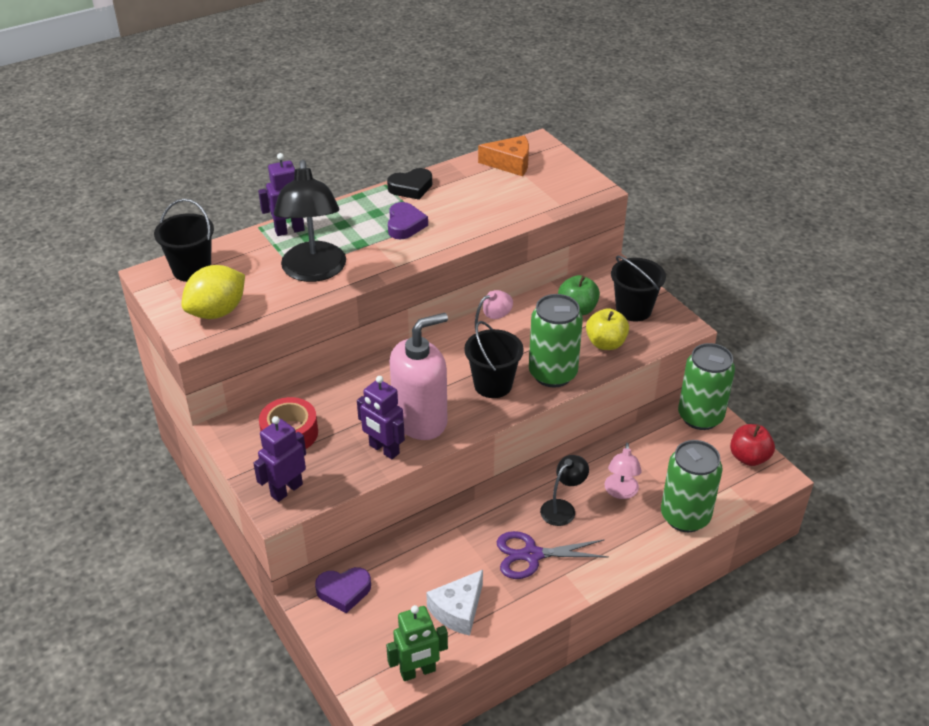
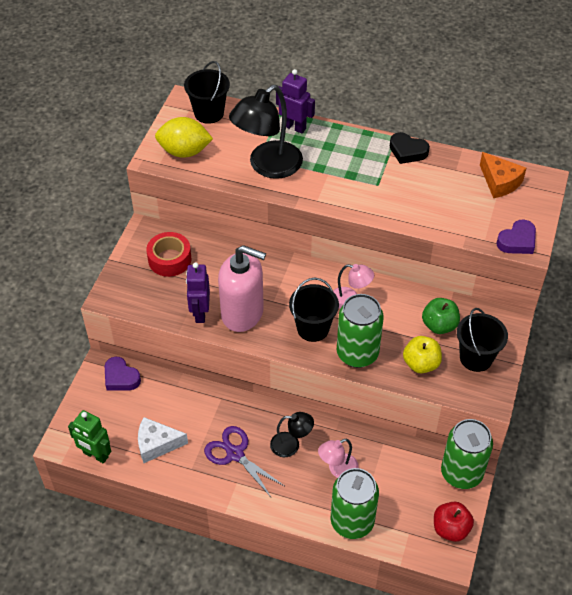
camera: 50 degrees right, 10 degrees up
purple robot [253,416,306,502] -> none
purple heart [388,202,428,239] -> purple heart moved to [496,220,536,254]

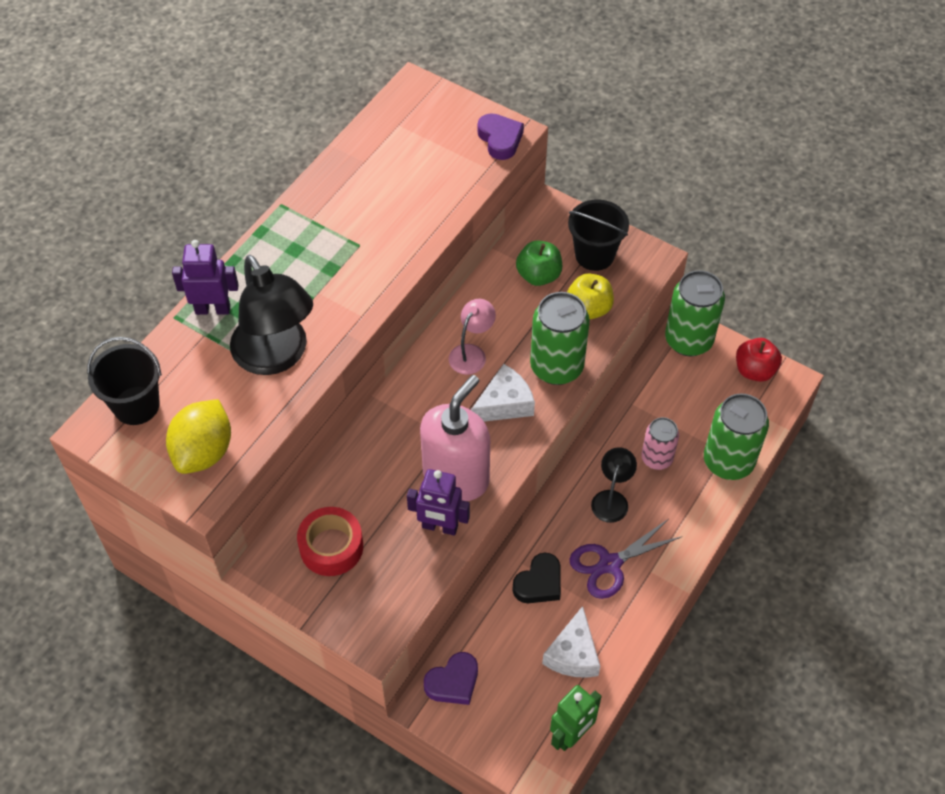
camera: 75 degrees left, 5 degrees up
purple robot [276,69,315,134] -> purple robot turned 45 degrees clockwise [172,240,239,315]
black bucket [289,278,339,342] -> white cheese [471,364,535,422]
pink lamp [318,439,359,478] -> pink can [641,417,679,470]
black heart [390,132,430,164] -> black heart moved to [512,553,561,603]
orange cheese [480,152,526,198] -> none

